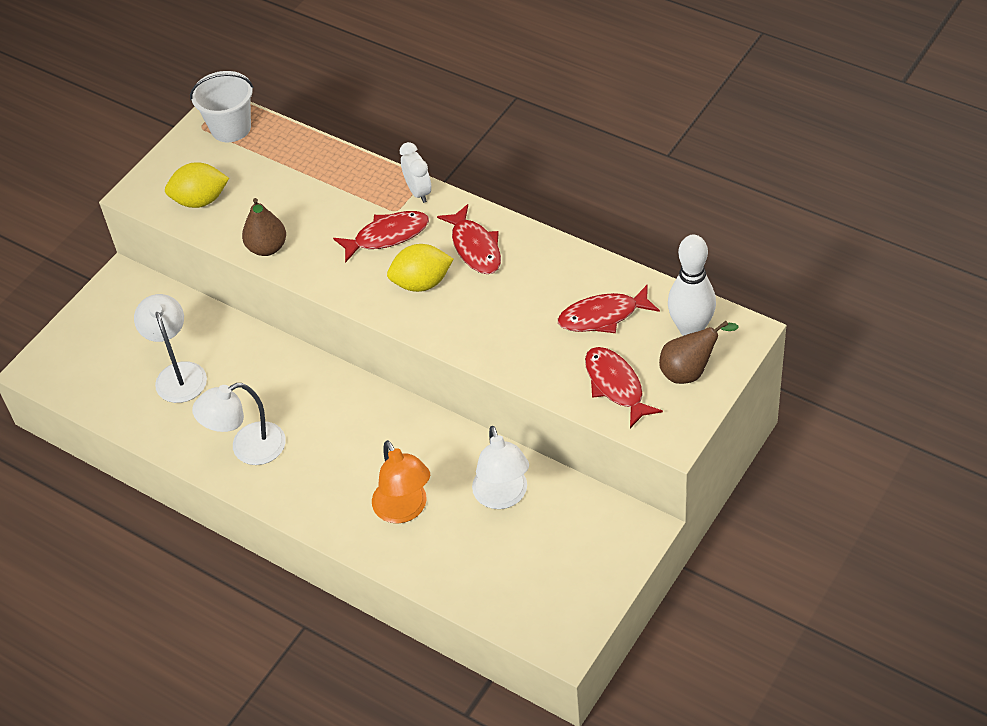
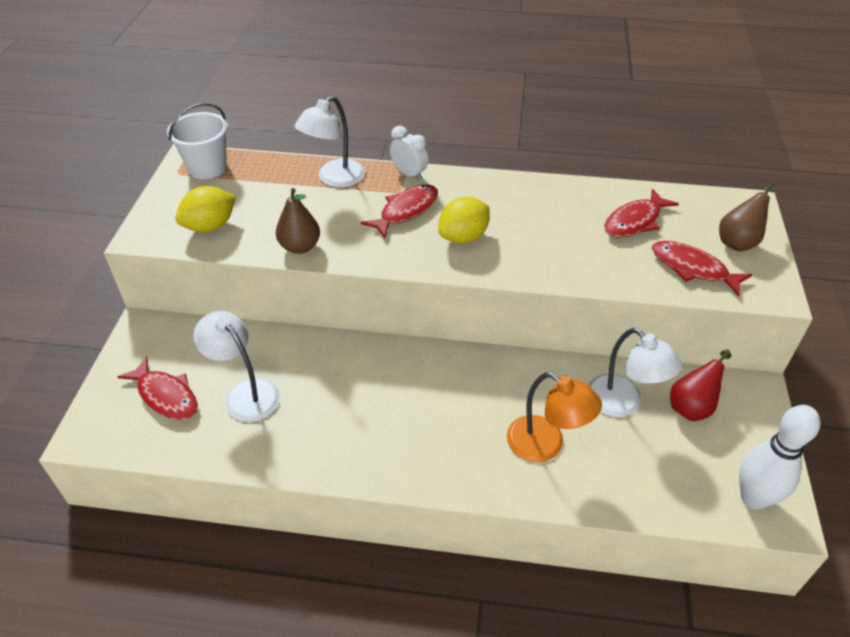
camera: 30 degrees left, 5 degrees down
white lamp [192,383,286,465] -> white lamp moved to [295,96,365,187]
red fish [437,204,501,274] -> red fish moved to [118,356,198,420]
white bowling pin [668,235,716,336] -> white bowling pin moved to [739,405,820,510]
none -> red pear [670,349,732,421]

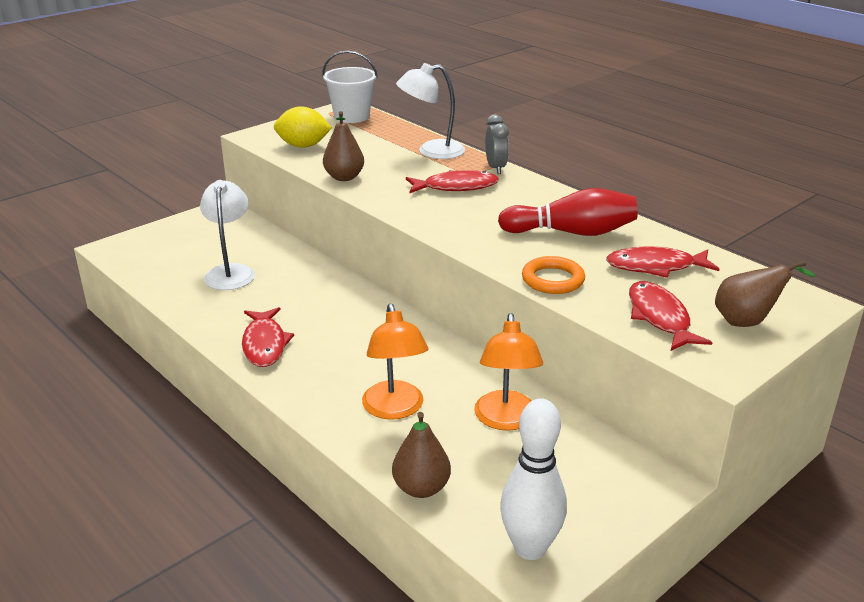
camera: 40 degrees right, 15 degrees down
red fish [118,356,198,420] -> red fish moved to [242,307,294,367]
white clock [390,126,428,180] -> grey clock [485,115,509,174]
yellow lemon [438,196,490,244] -> none
white lamp [588,328,682,417] -> orange lamp [474,313,543,431]
red pear [670,349,732,421] -> none
none -> brown pear [392,412,451,498]
none -> red bowling pin [498,188,637,236]
none -> orange ring [522,256,585,294]

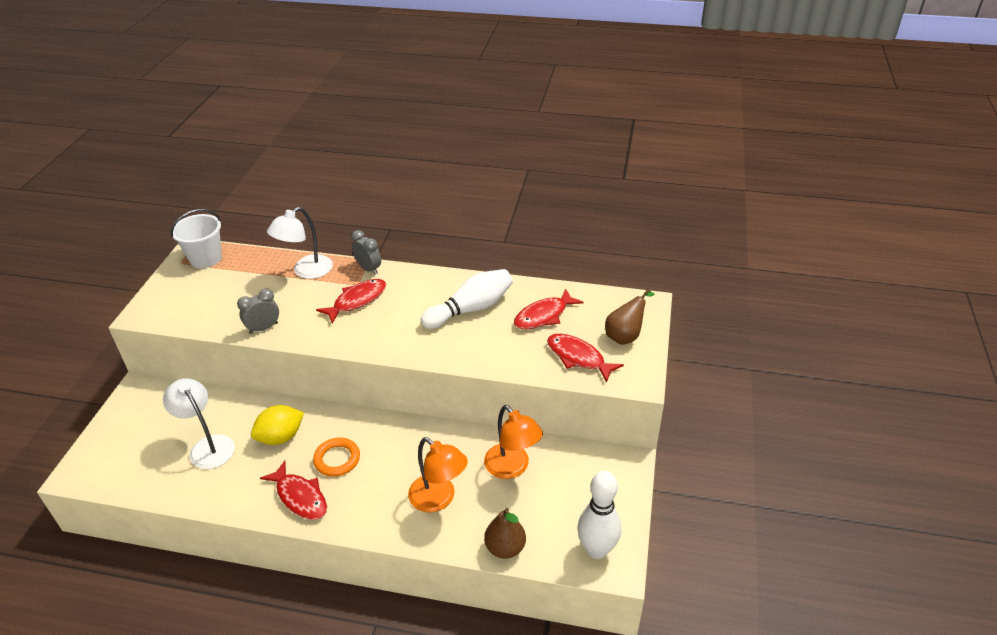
camera: 35 degrees left, 10 degrees up
yellow lemon [274,106,332,148] -> yellow lemon moved to [251,405,304,445]
brown pear [323,111,364,181] -> grey clock [237,289,279,334]
red bowling pin [498,188,637,236] -> white bowling pin [420,269,513,329]
orange ring [522,256,585,294] -> orange ring moved to [313,438,360,476]

